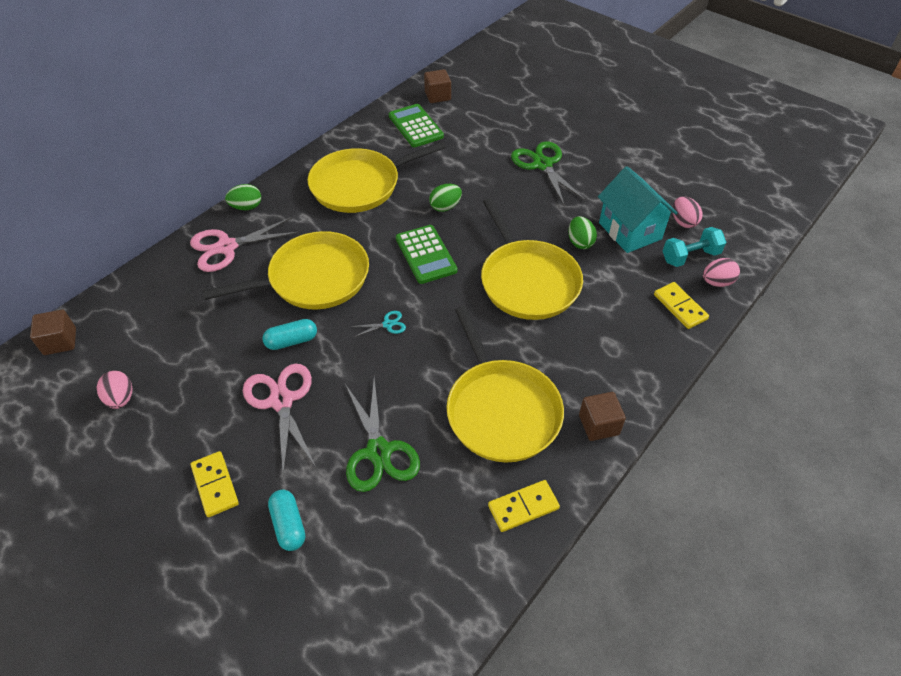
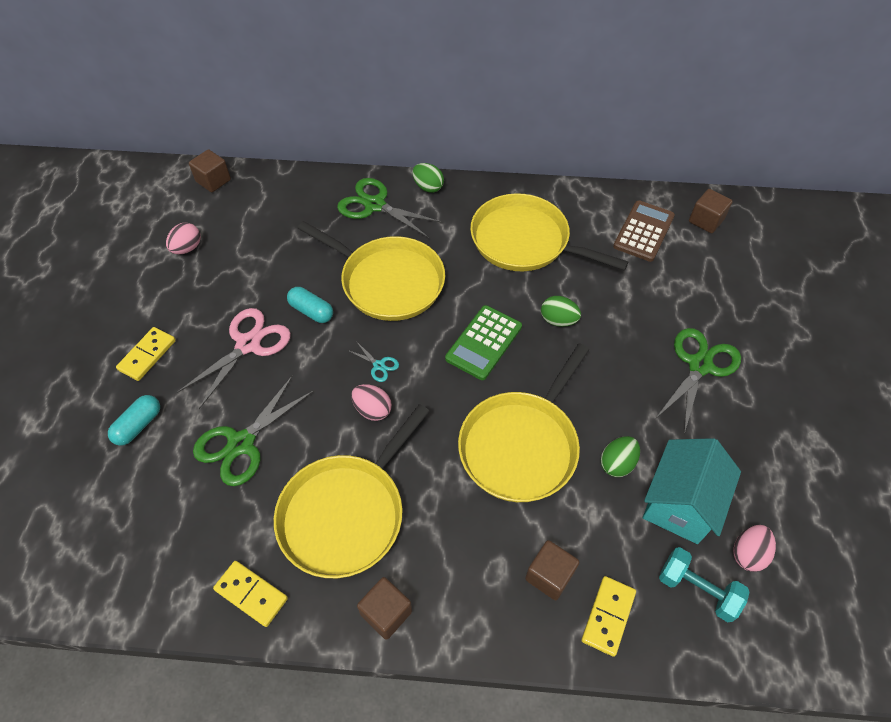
camera: 55 degrees right, 5 degrees up
pink scissors [190,217,299,272] -> green scissors [337,178,442,238]
green calculator [389,104,444,147] -> brown calculator [613,200,675,262]
pink egg [703,258,740,287] -> pink egg moved to [351,384,392,421]
none -> brown cube [525,540,579,600]

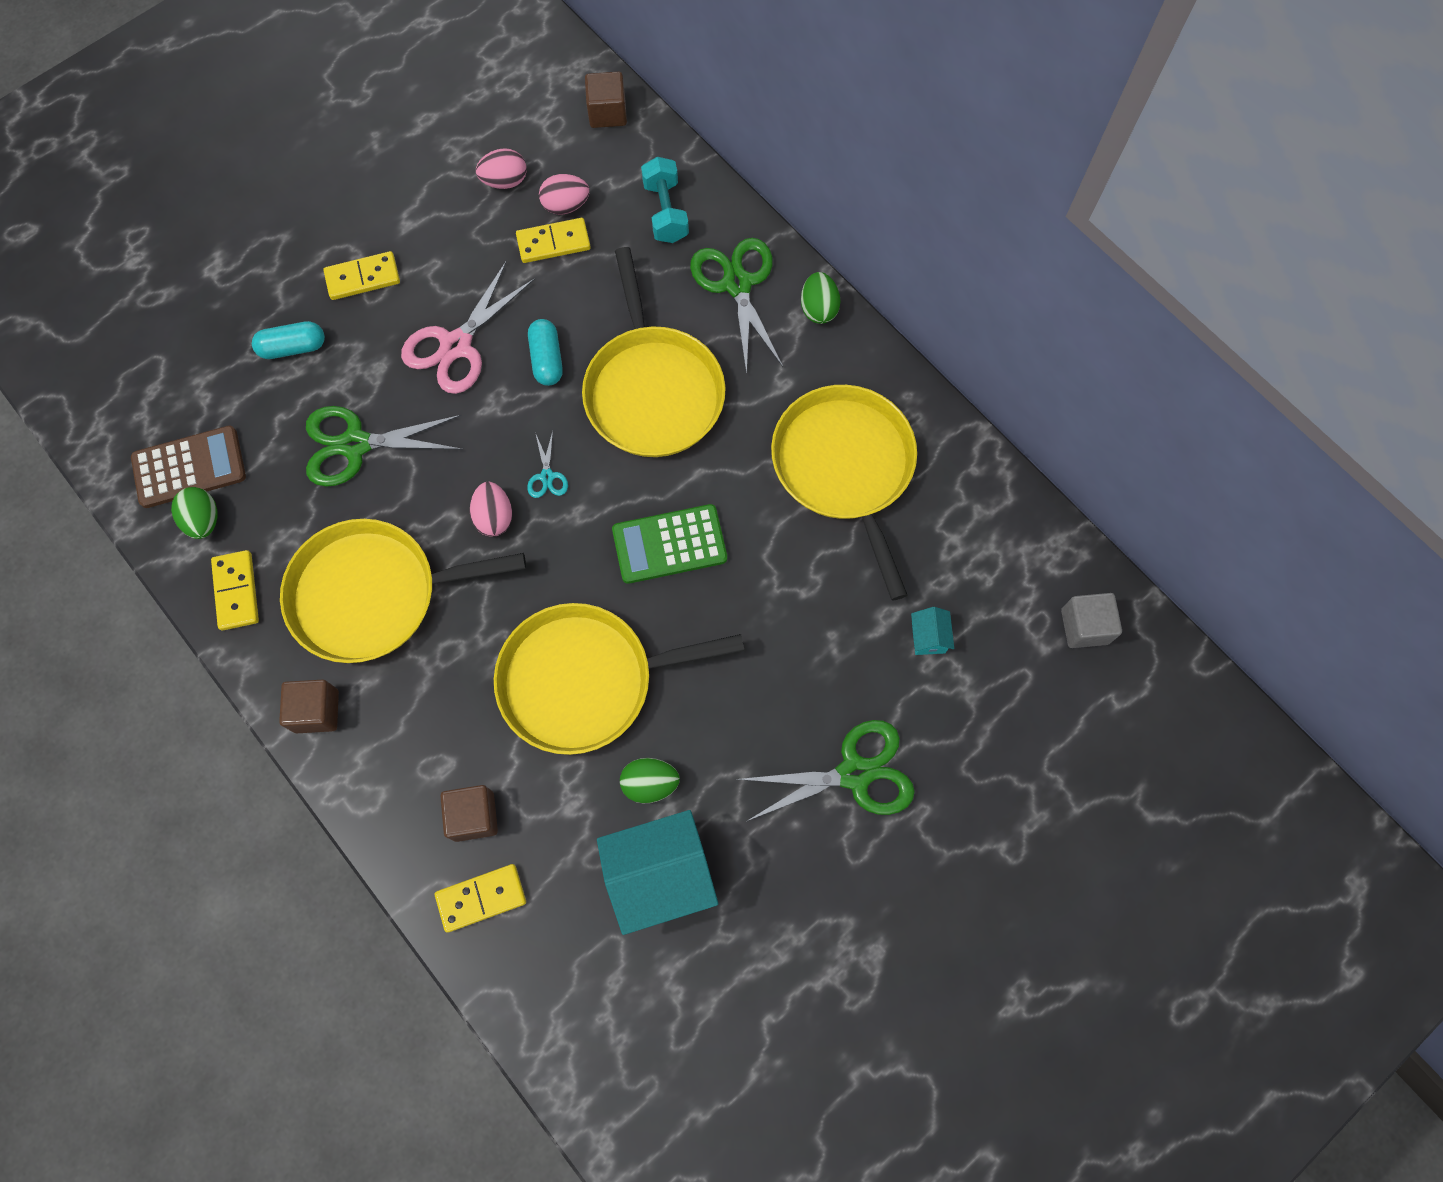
camera: 45 degrees right, 15 degrees up
pink scissors [177,308,291,409] -> pink scissors turned 135 degrees clockwise [401,262,535,394]
green egg [541,296,581,327] -> green egg moved to [171,487,218,539]
brown calculator [613,200,675,262] -> brown calculator moved to [131,426,246,508]
turquoise dumbbell [659,547,749,622] -> turquoise dumbbell moved to [641,157,689,243]
brown cube [689,189,733,233] -> grey cube [1061,593,1122,648]
pink egg [733,525,776,572] -> pink egg moved to [539,174,590,215]
none -> yellow domino [516,218,591,263]
none -> turquoise house [911,607,954,655]

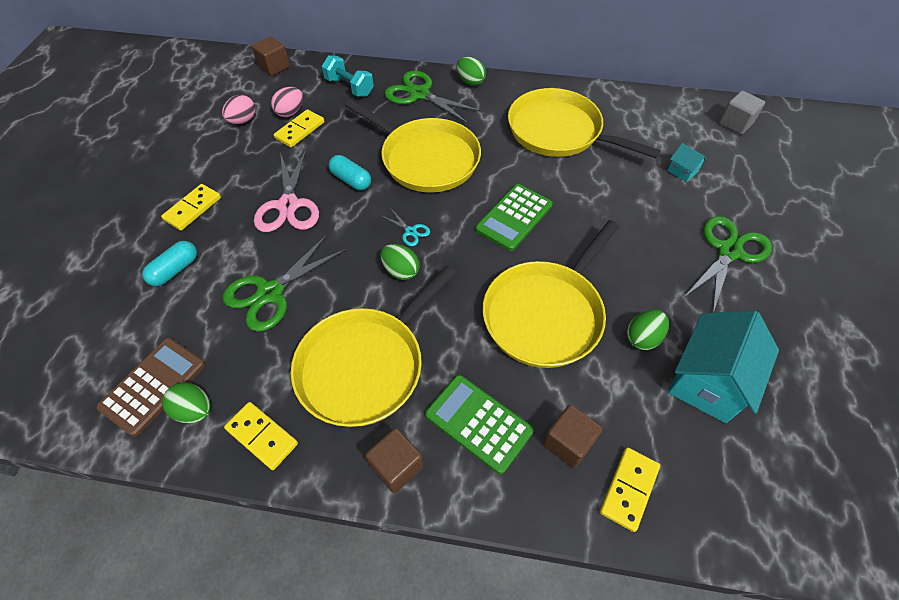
camera: 40 degrees left, 15 degrees down
pink egg [470,482,513,537] -> green egg [381,244,419,280]
none -> green calculator [425,375,534,474]

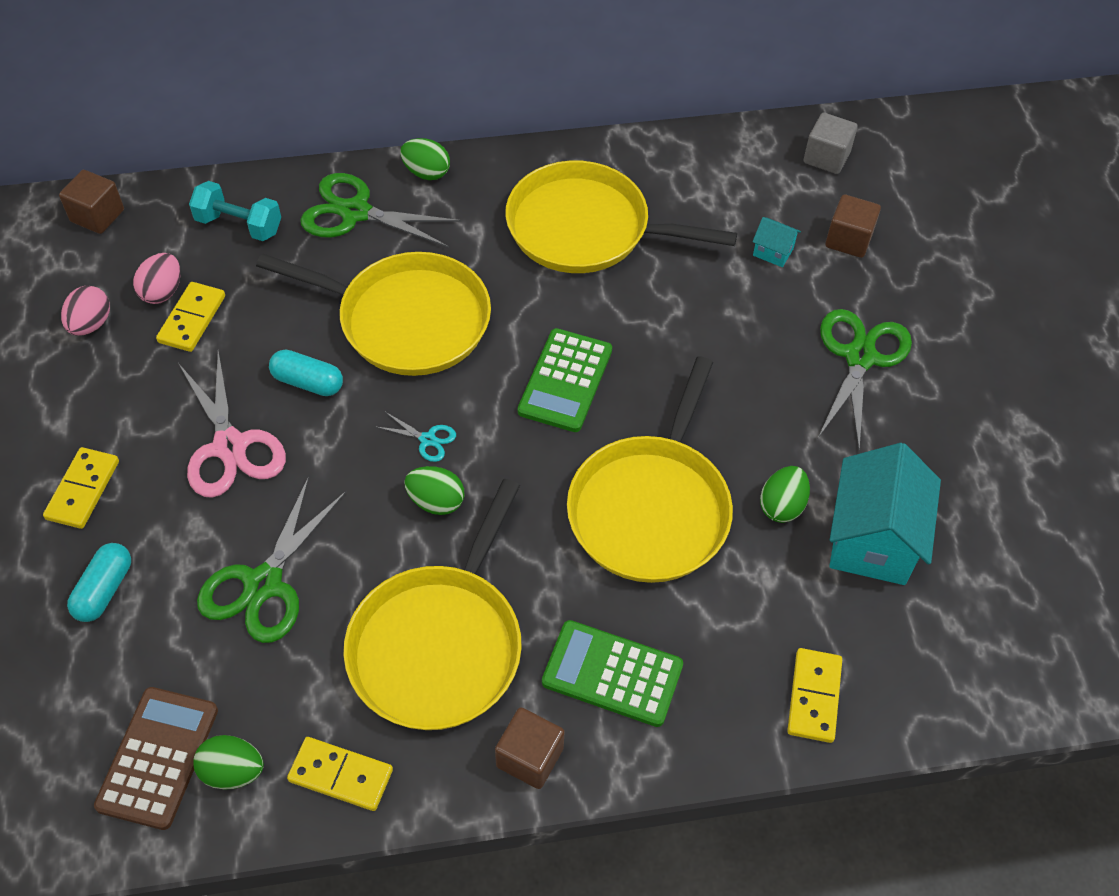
camera: 20 degrees left, 0 degrees up
brown cube [543,405,603,468] -> brown cube moved to [825,194,881,258]

